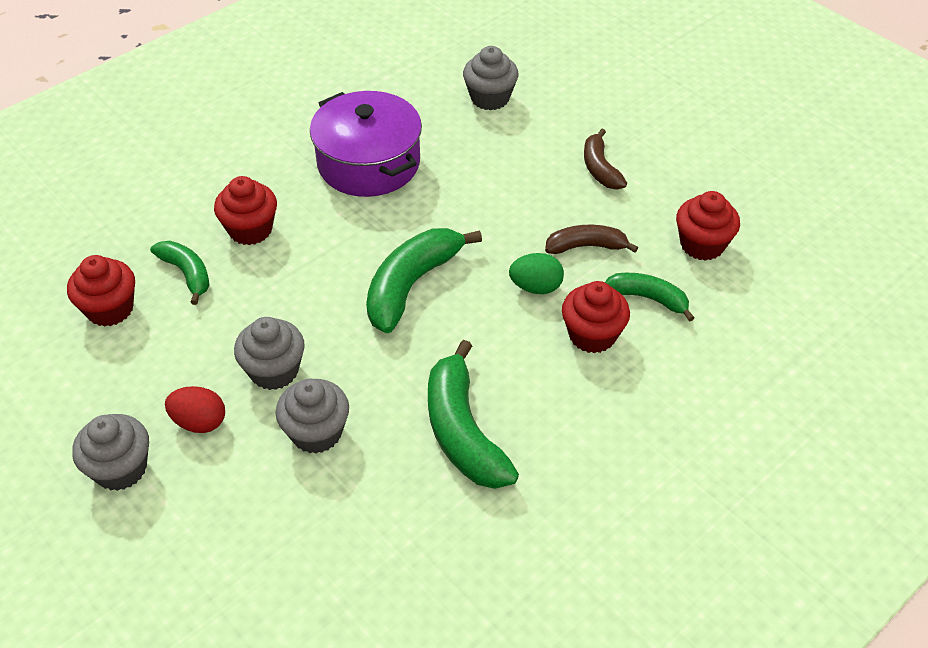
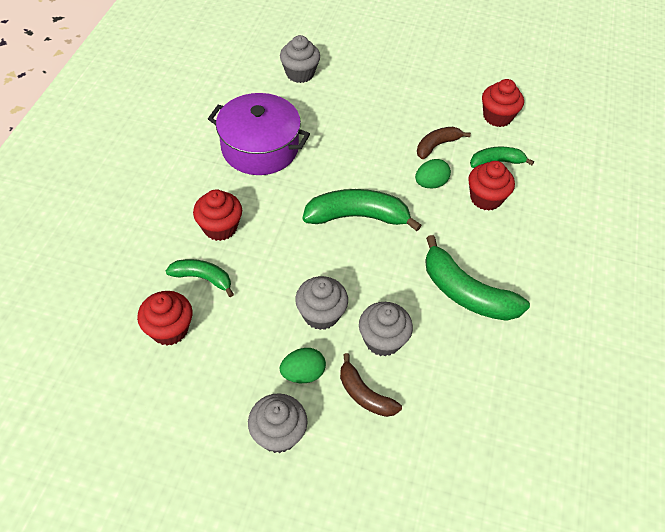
camera: 35 degrees left, 5 degrees up
red egg [165,386,225,433] -> green egg [280,348,326,383]
green banana [366,228,482,333] -> green banana turned 90 degrees clockwise [303,189,422,231]
brown banana [584,129,627,190] -> brown banana moved to [340,353,402,417]

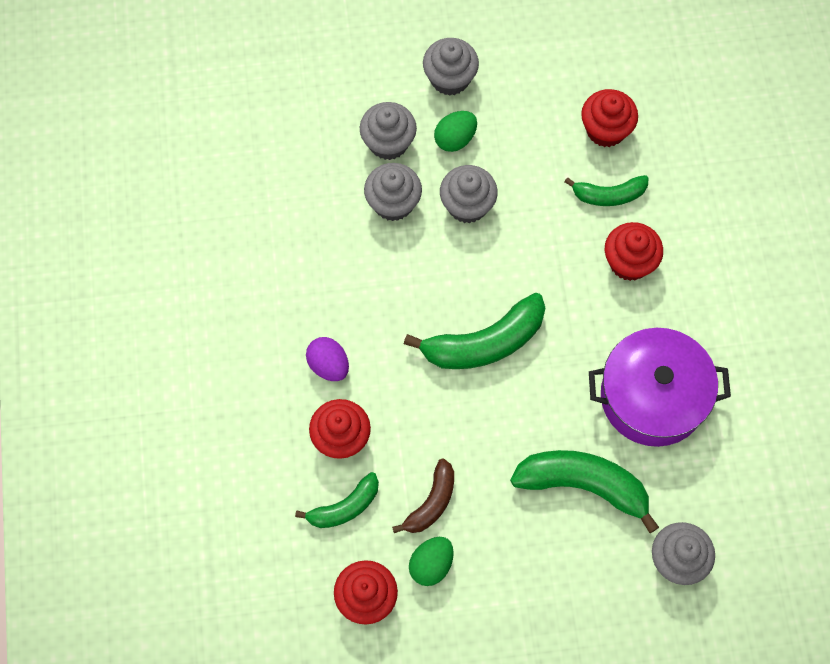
camera: 160 degrees right, 15 degrees up
brown banana [340,353,402,417] -> grey cupcake [360,102,417,160]
green egg [415,159,451,189] -> green egg moved to [409,537,454,586]
green banana [425,235,530,321] -> green banana moved to [510,450,659,533]
none -> purple egg [306,337,349,381]

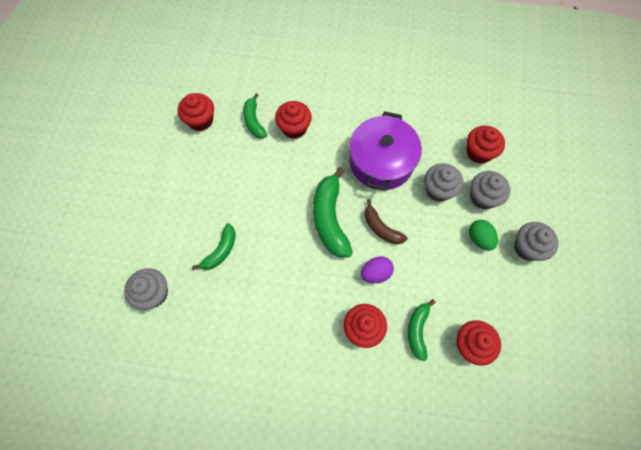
camera: 105 degrees right, 0 degrees up
purple egg [306,337,349,381] -> purple egg moved to [361,256,394,283]
brown banana [392,459,454,533] -> brown banana moved to [365,199,408,244]
green egg [409,537,454,586] -> none
grey cupcake [440,165,498,223] -> none
green banana [510,450,659,533] -> green banana [192,223,236,270], size x0.59
purple pot [589,328,731,447] -> purple pot moved to [349,111,422,191]
none -> red cupcake [467,126,505,164]

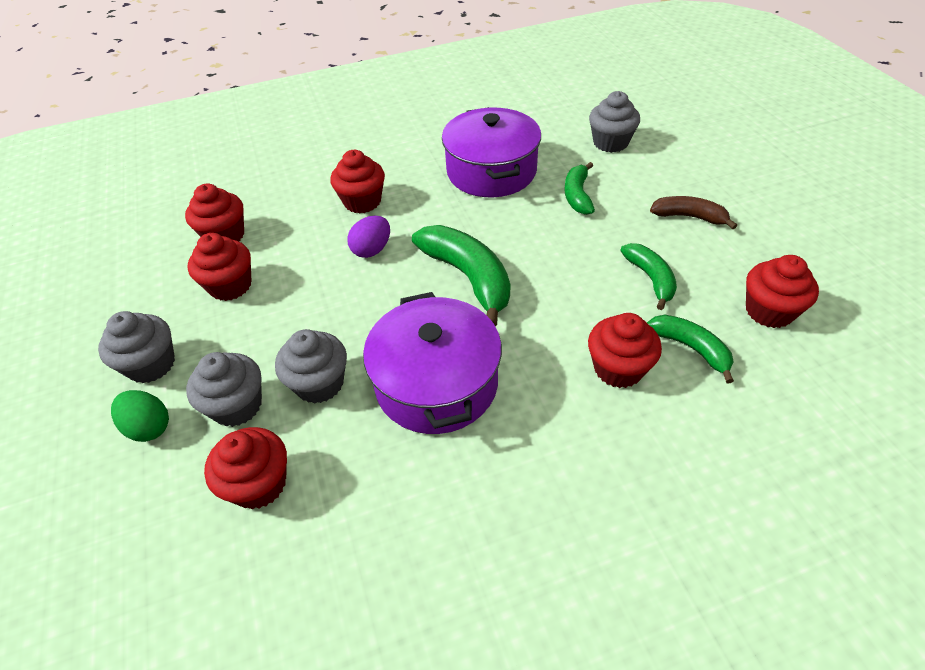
camera: 155 degrees right, 20 degrees down
brown banana [365,199,408,244] -> brown banana moved to [650,196,737,229]
green banana [408,299,436,361] -> green banana moved to [620,243,677,310]
green egg [469,220,498,251] -> green egg moved to [111,390,169,442]
none -> red cupcake [188,233,252,301]
none -> purple pot [442,107,541,197]

